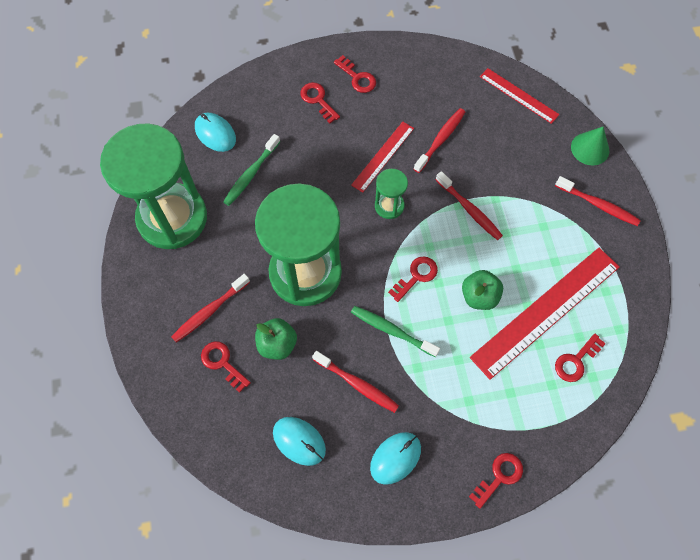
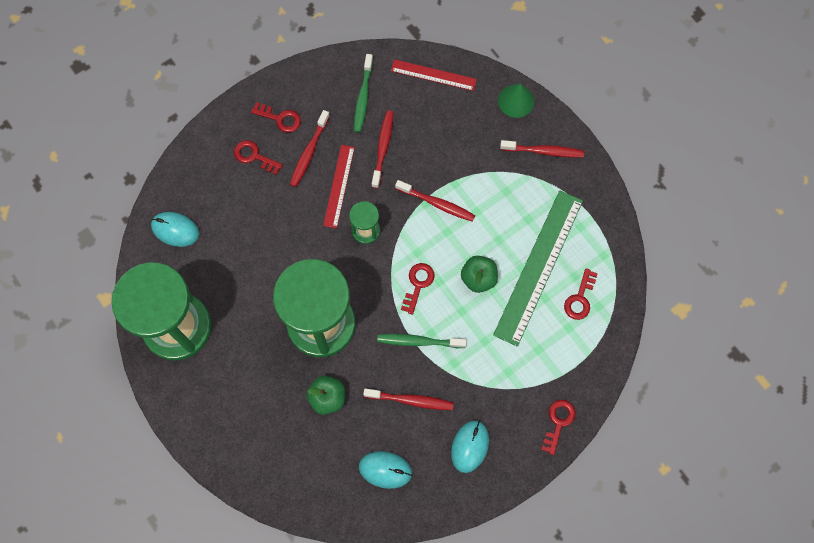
camera: 25 degrees left, 5 degrees up
red toothbrush [171,274,250,342] -> red toothbrush moved to [290,110,330,187]
red key [201,342,251,393] -> none
green toothbrush [223,134,280,206] -> green toothbrush moved to [354,54,373,133]
red ruler [470,248,619,380] -> green ruler [493,190,583,347]

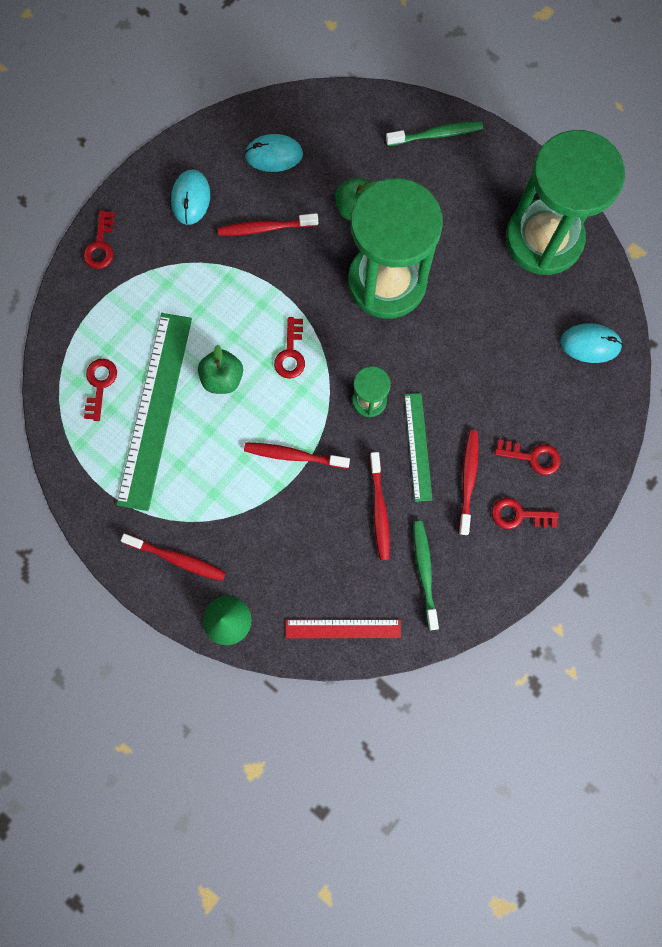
camera: 165 degrees right, 5 degrees up
red ruler [323,145,355,228] -> green ruler [404,393,432,502]
green toothbrush [377,334,467,348] -> green toothbrush moved to [386,121,483,146]
red toothbrush [500,140,584,157] -> red toothbrush turned 150 degrees counterclockwise [121,534,226,581]

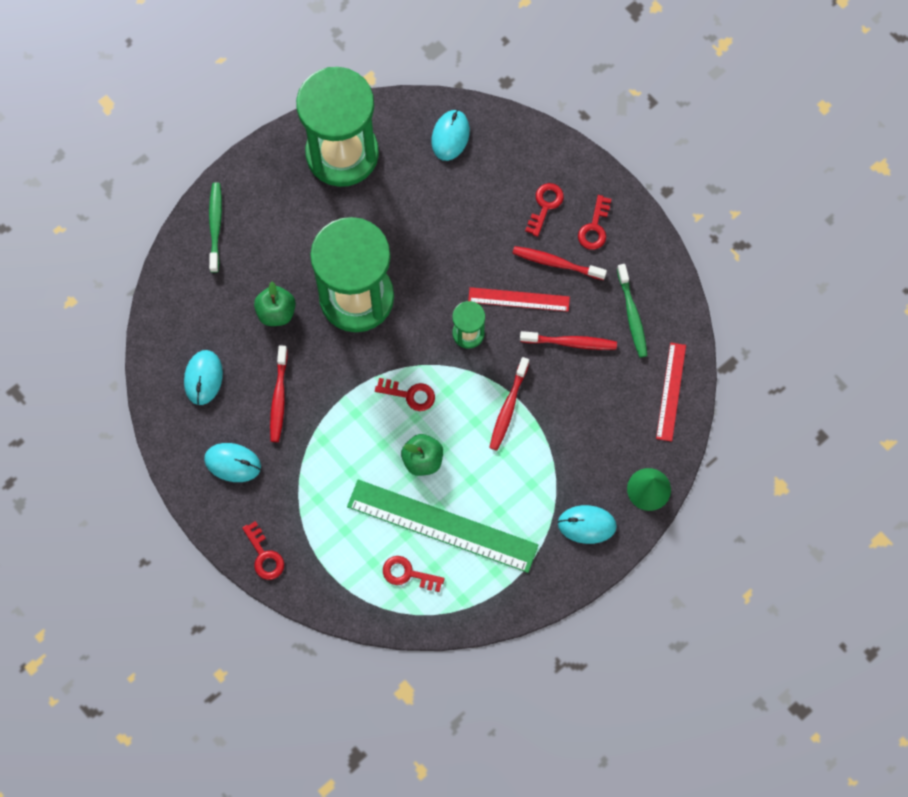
camera: 80 degrees left, 5 degrees down
red key [83,210,115,269] -> red key turned 45 degrees clockwise [242,521,284,580]
red toothbrush [121,534,226,581] -> turquoise mouse [558,505,617,544]
green ruler [404,393,432,502] -> red ruler [468,287,570,312]
green toothbrush [413,521,439,630] -> green toothbrush turned 105 degrees counterclockwise [617,264,648,358]

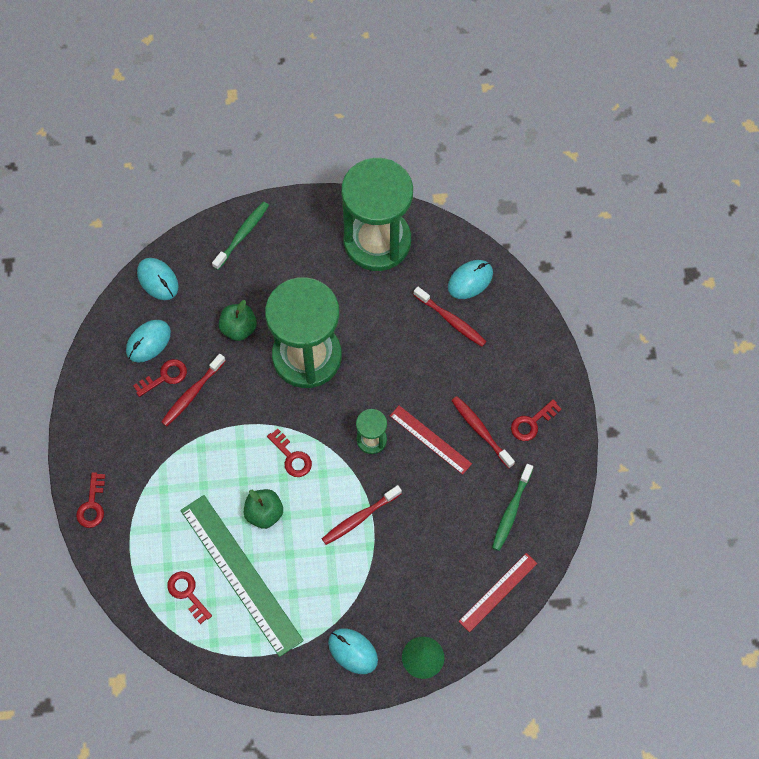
camera: 35 degrees right, 5 degrees down
turquoise mouse [204,443,261,482] -> turquoise mouse moved to [137,258,179,300]
red toothbrush [520,331,617,350] -> red toothbrush moved to [414,287,487,347]
red key [525,183,564,237] -> red key moved to [133,359,187,397]

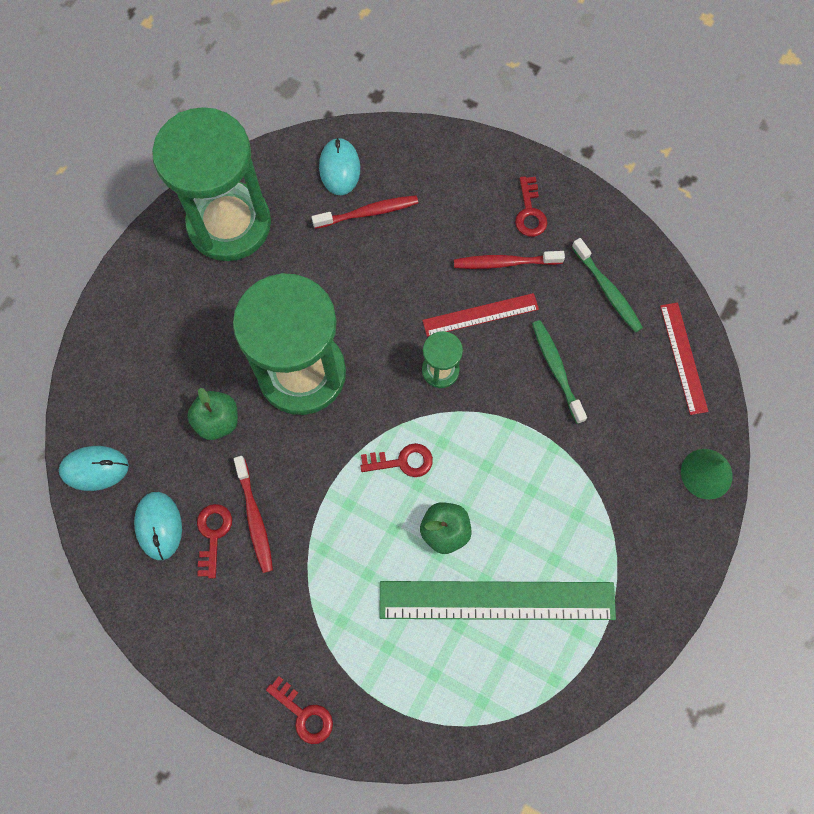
camera: 55 degrees left, 5 degrees up
red key [167,571,212,624] -> none
green toothbrush [212,201,269,270] -> green toothbrush moved to [532,320,587,424]
red toothbrush [322,485,402,545] -> none
turquoise mouse [328,628,378,674] -> none

